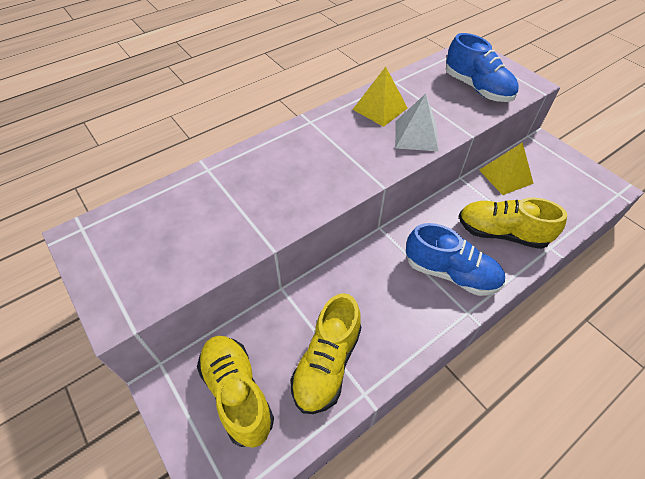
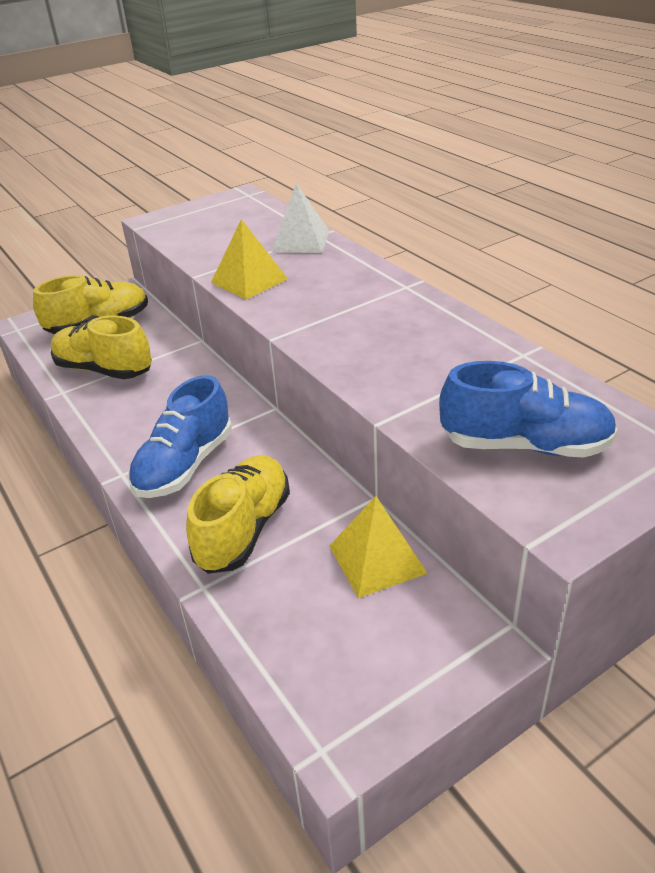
camera: 95 degrees right, 15 degrees down
yellow pyramid [352,67,407,127] -> yellow pyramid moved to [211,219,288,300]
white pyramid [395,94,438,151] -> white pyramid moved to [271,183,329,253]
blue shoe [446,33,519,102] -> blue shoe turned 135 degrees counterclockwise [439,361,618,458]

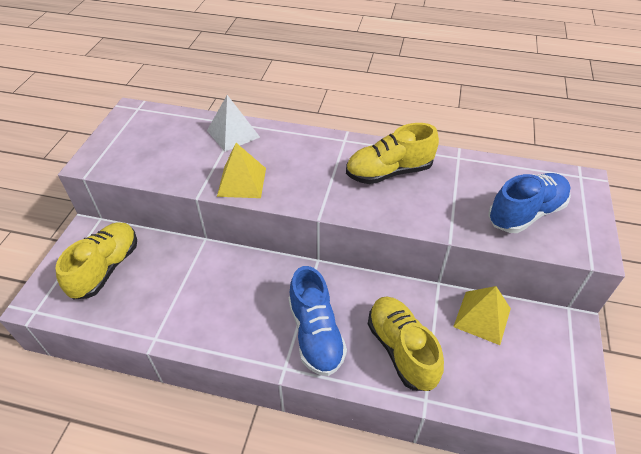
camera: 45 degrees left, 10 degrees up
yellow shoe [51,316,152,379] -> yellow shoe moved to [346,123,439,184]

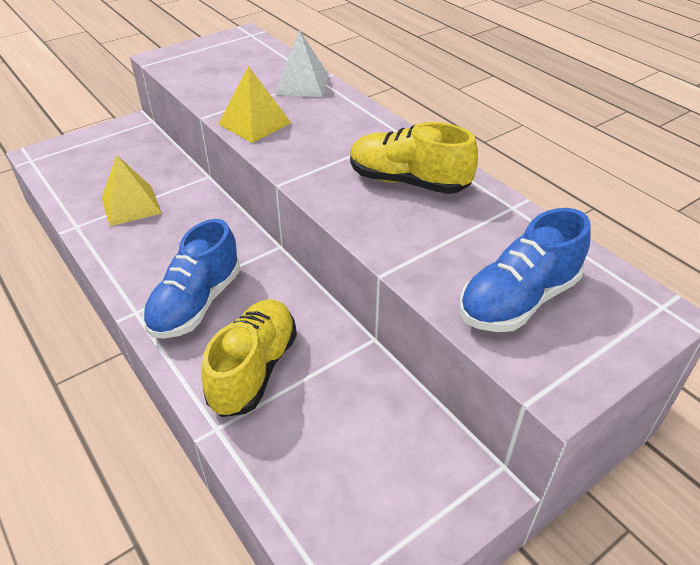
camera: 40 degrees right, 5 degrees down
yellow shoe [55,222,137,300] -> none
yellow pyramid [453,286,511,345] -> yellow pyramid moved to [102,155,162,226]
blue shoe [488,173,571,233] -> blue shoe turned 135 degrees clockwise [460,208,591,332]

